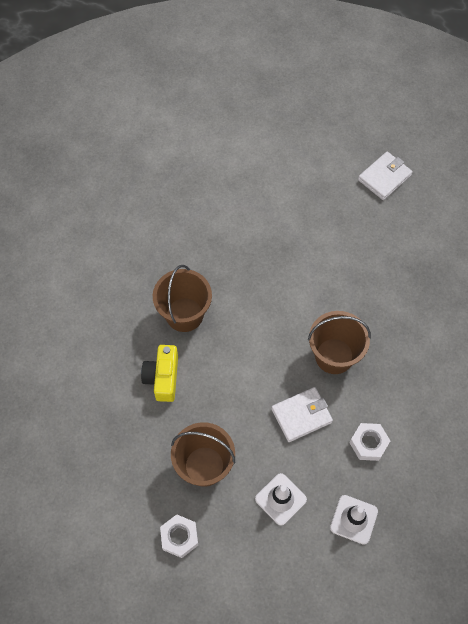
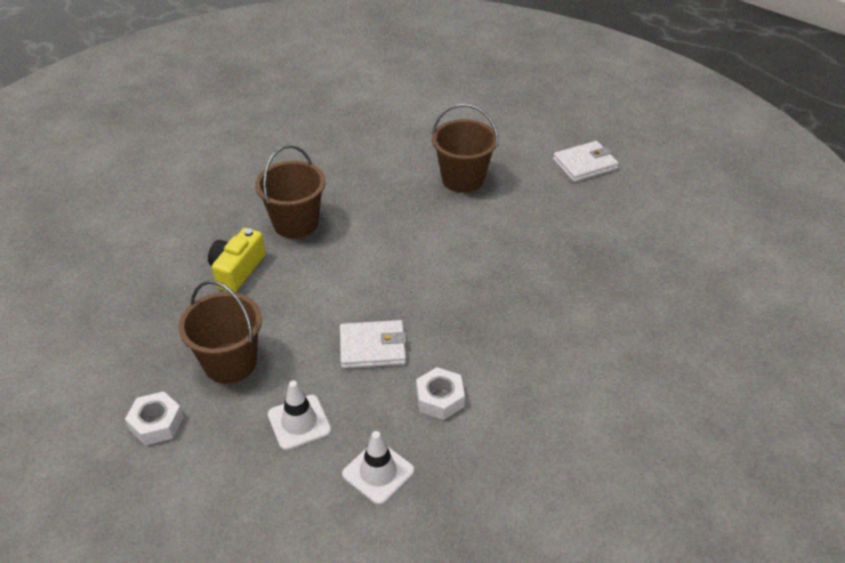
camera: 20 degrees right, 20 degrees down
brown bucket [308,311,371,374] -> brown bucket moved to [432,104,498,193]

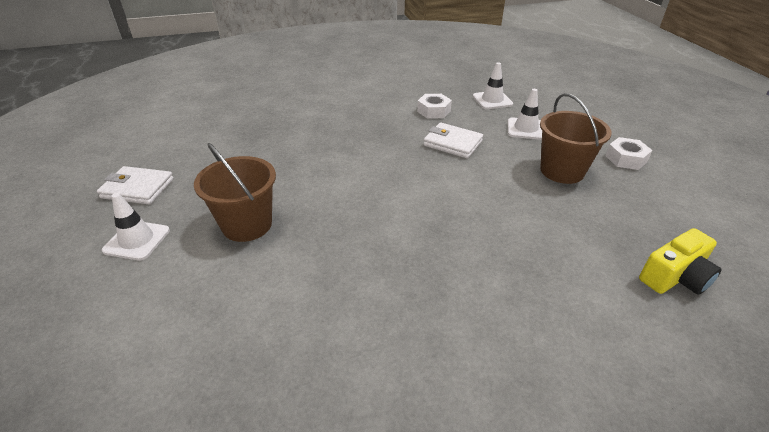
camera: 145 degrees left, 5 degrees down
yellow camera [208,228,266,293] -> yellow camera moved to [639,228,722,295]
brown bucket [255,145,325,239] -> none
none -> white traffic cone [102,193,170,260]

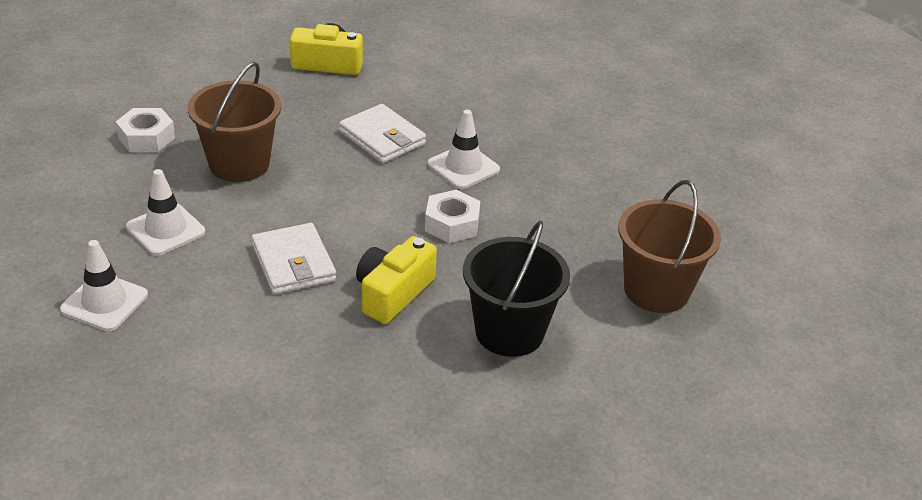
camera: 145 degrees left, 0 degrees up
white wallet [97,166,174,205] -> white wallet moved to [339,104,426,163]
white traffic cone [102,193,170,260] -> white traffic cone moved to [428,110,500,189]
white nut [417,94,452,119] -> white nut moved to [425,190,480,243]
none -> yellow camera [356,236,437,324]
none -> black bucket [463,221,570,357]

